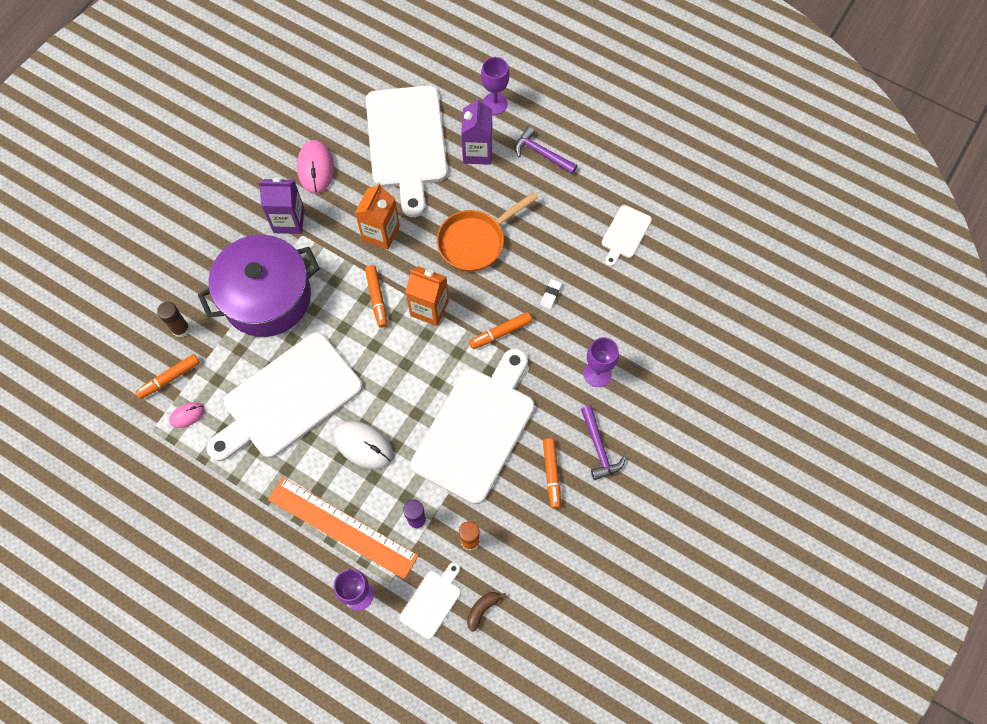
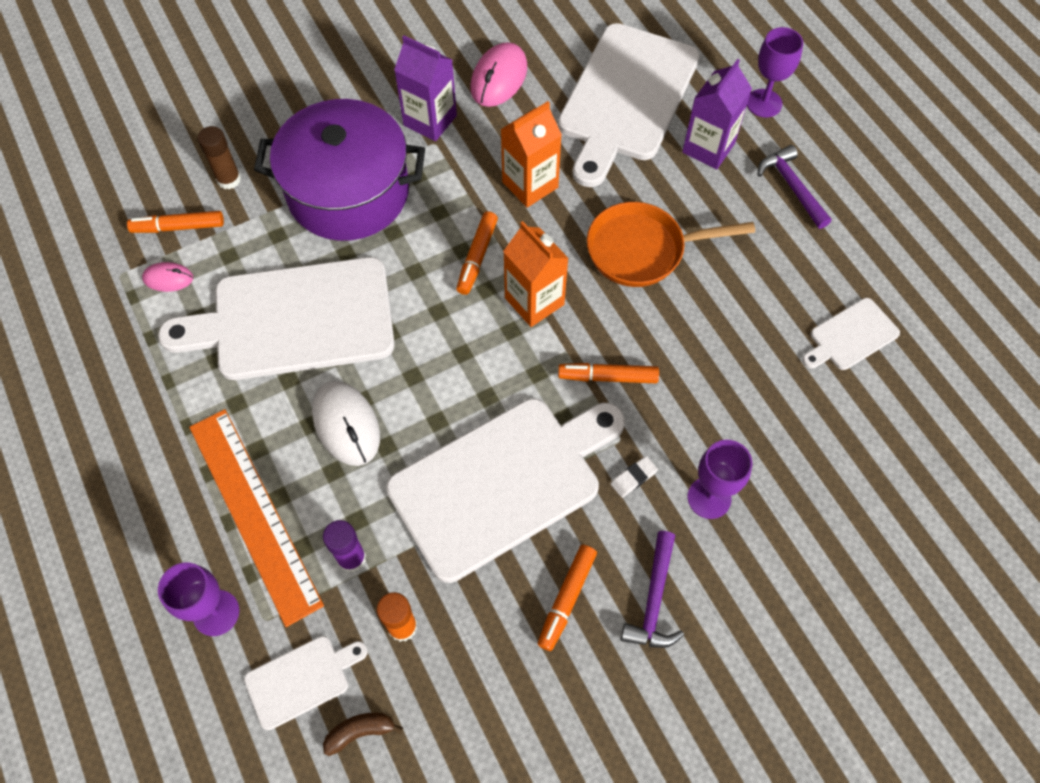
camera: 30 degrees right, 5 degrees down
white eraser [540,279,562,309] -> white eraser moved to [610,456,658,498]

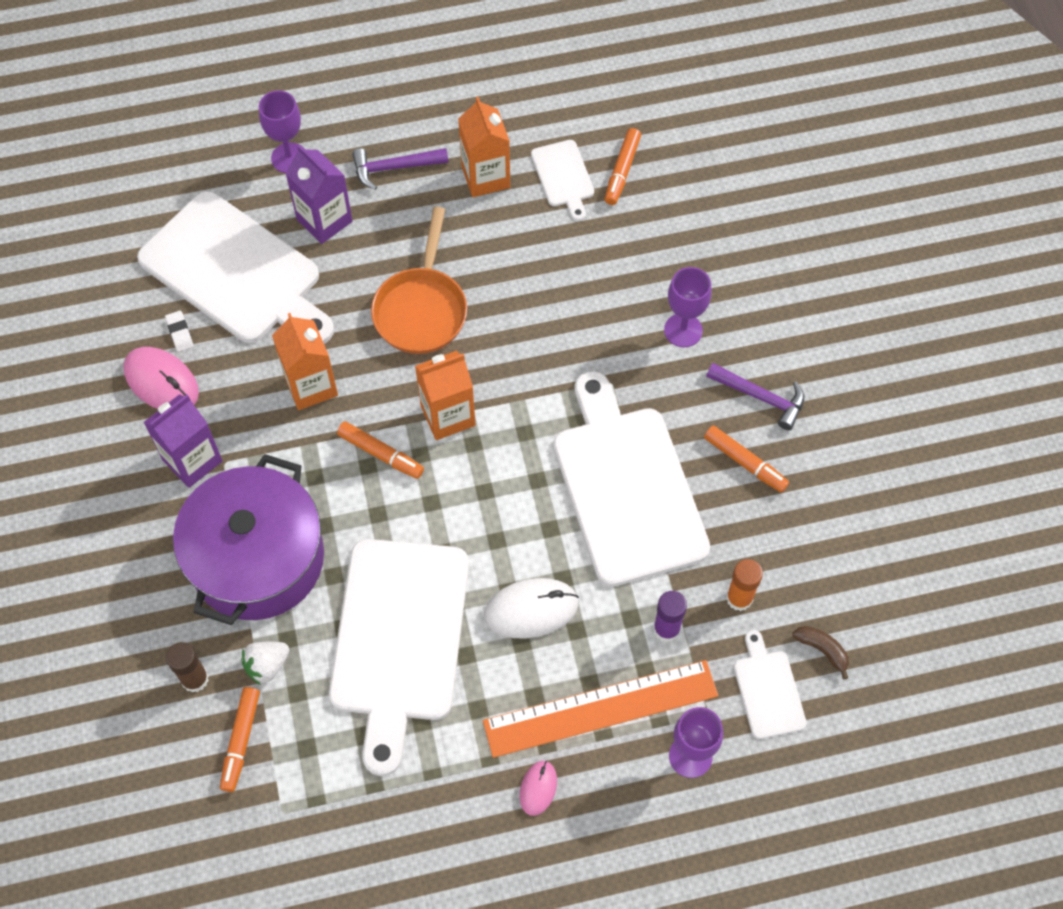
camera: 75 degrees left, 0 degrees up
pink mouse [142,262,193,292] -> pink mouse moved to [520,760,557,816]
brown banana [323,713,403,756] -> brown banana turned 135 degrees clockwise [792,626,849,679]
orange marker [558,363,659,383] -> orange marker moved to [605,128,641,205]
white eraser [610,456,658,498] -> white eraser moved to [165,311,194,352]
none -> white strawberry [241,642,290,685]
none -> orange carton [458,97,510,197]

